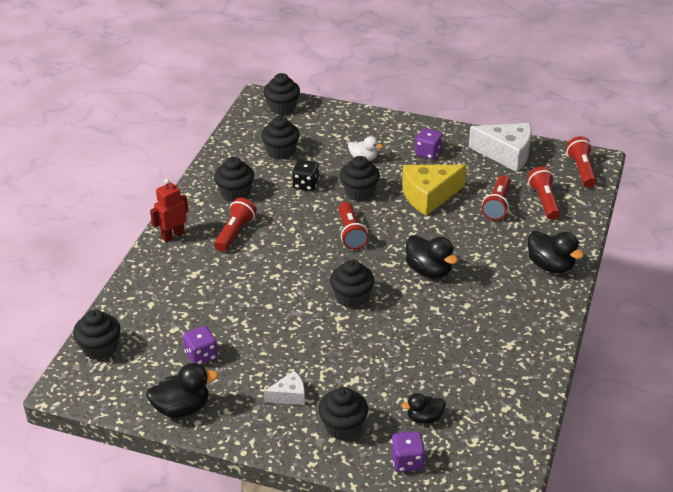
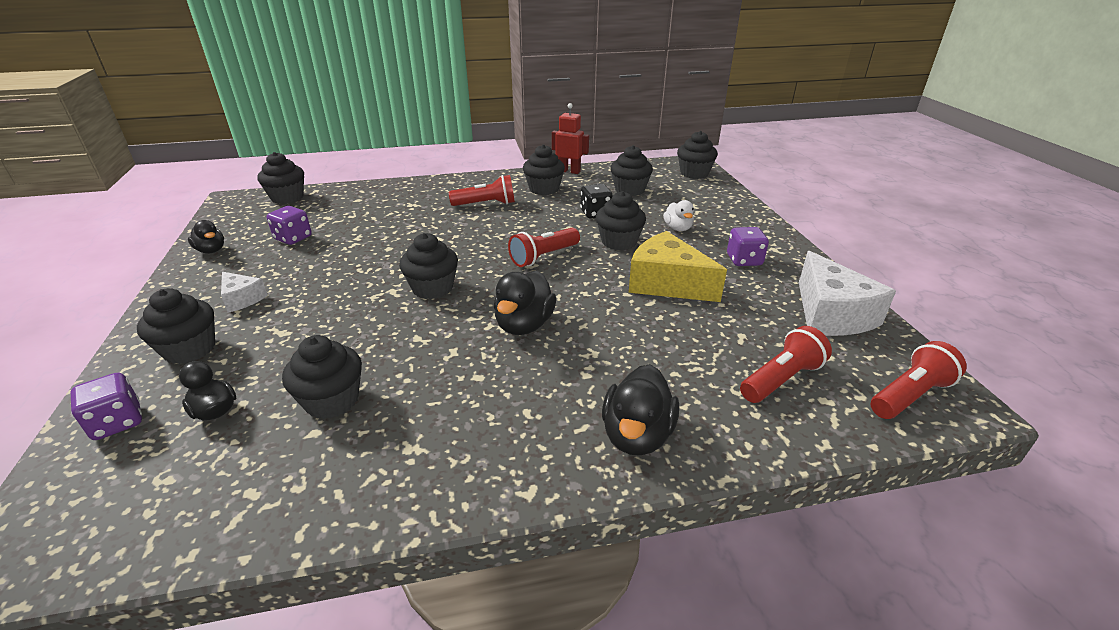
camera: 60 degrees right, 5 degrees down
black duck [146,363,218,418] -> black duck [188,220,224,254], size x0.63
red robot [150,179,188,242] -> red robot moved to [552,103,589,174]
red flashlight [482,175,511,220] -> none
none -> black cupcake [282,335,362,419]

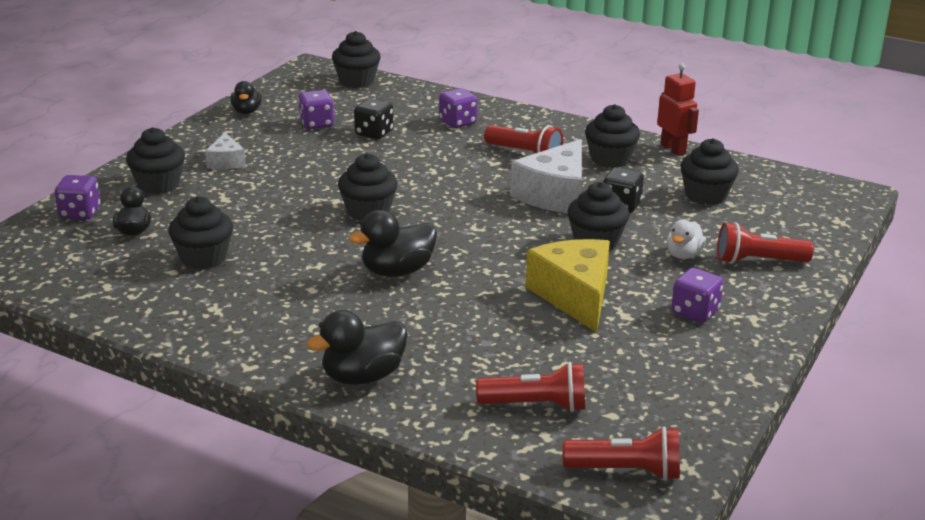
camera: 40 degrees right, 5 degrees down
red flashlight [508,228,580,267] -> red flashlight moved to [717,222,814,264]
black cupcake [677,131,718,179] -> none
white cheese [799,251,896,336] -> white cheese moved to [510,139,582,213]
none -> black dice [354,98,393,139]
none -> purple dice [439,88,478,128]

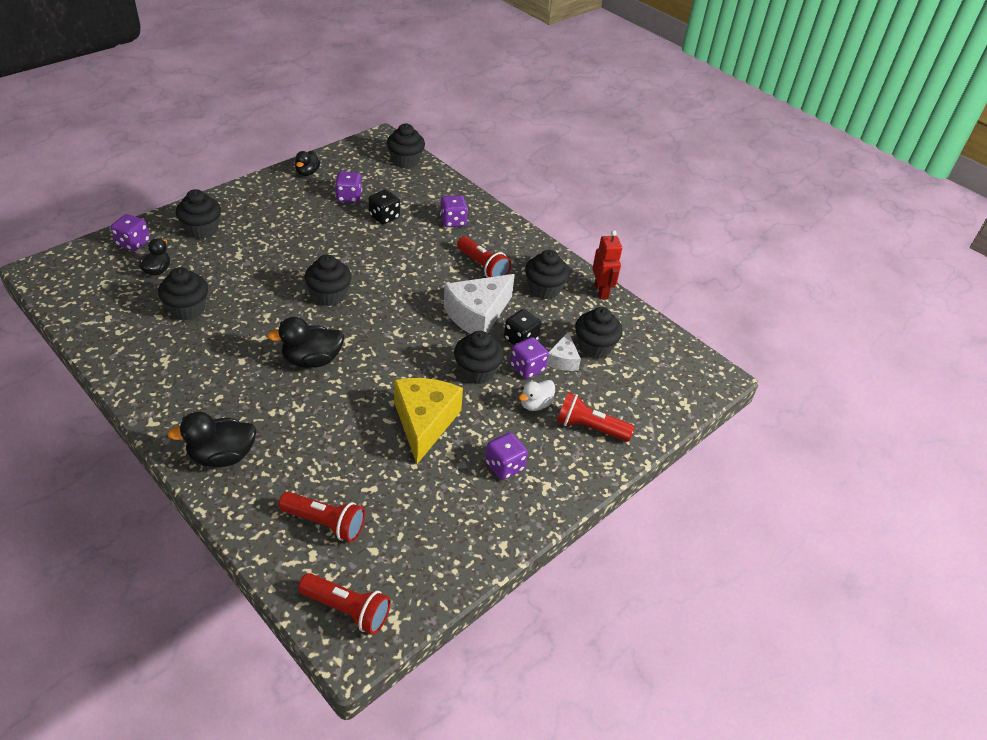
camera: 15 degrees right, 15 degrees up
white cheese [205,132,246,169] -> white cheese moved to [547,332,581,371]
none -> purple dice [510,337,549,379]

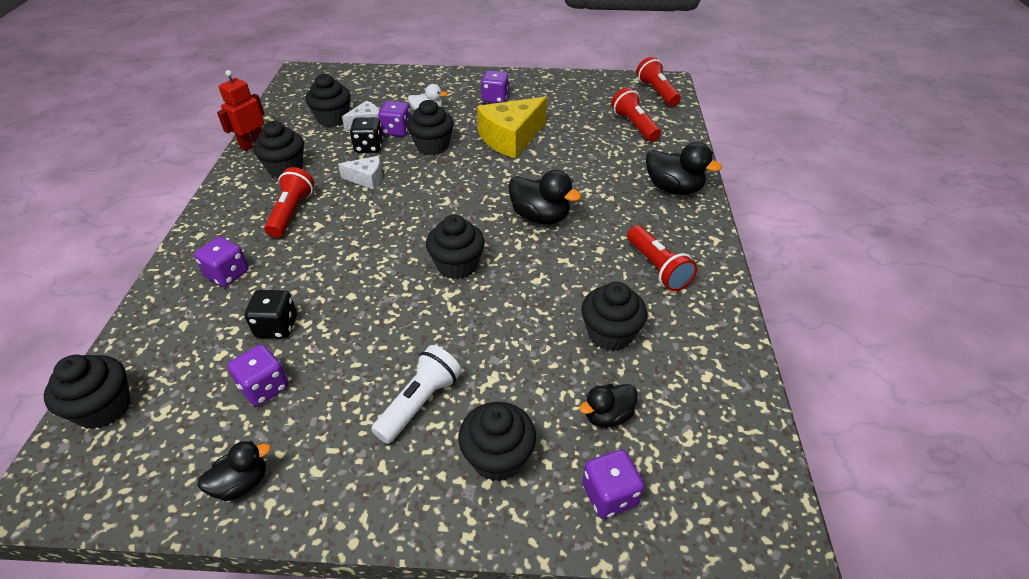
camera: 130 degrees left, 0 degrees up
white cheese [444,274,515,334] -> white cheese [338,156,382,190], size x0.52
red flashlight [557,392,635,442] -> red flashlight moved to [627,225,697,291]
none -> white flashlight [371,345,462,444]

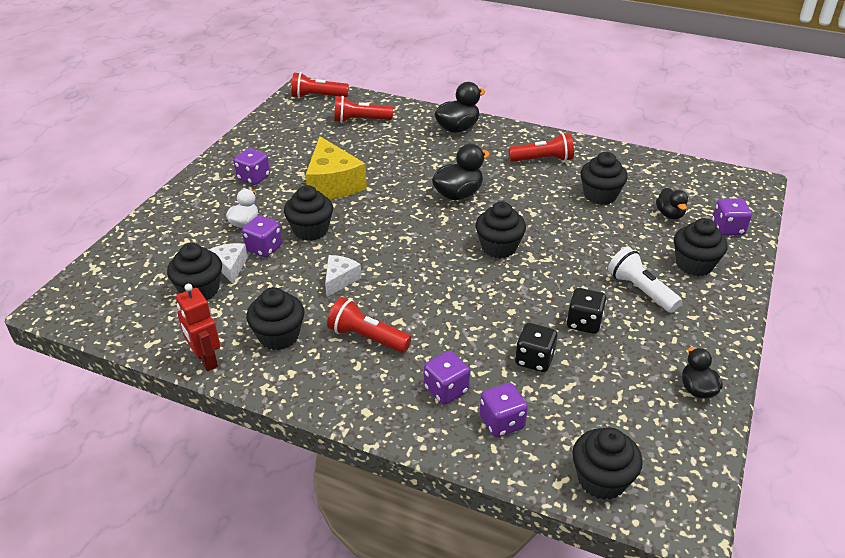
camera: 70 degrees left, 5 degrees down
purple dice [228,344,289,406] -> purple dice moved to [480,383,528,437]
black dice [350,117,383,153] -> black dice moved to [566,288,607,334]

